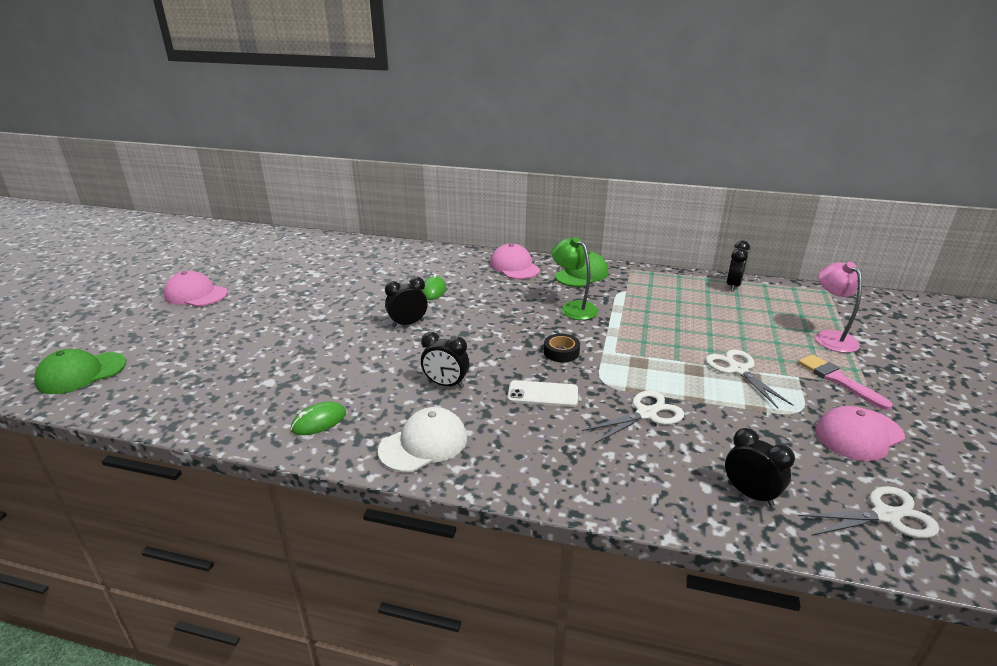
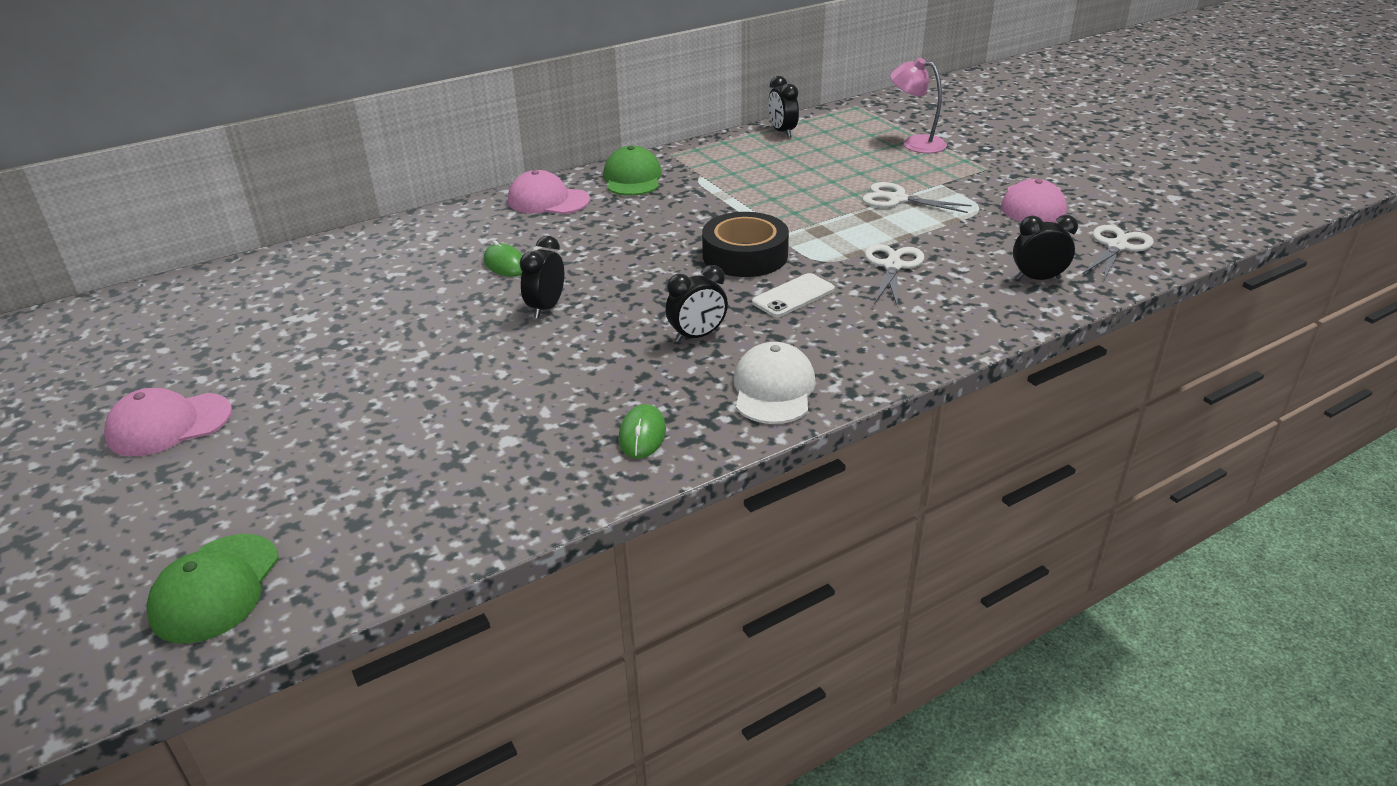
camera: 45 degrees left, 5 degrees up
black tape [544,334,580,362] -> black tape [702,212,789,277], size x1.94
green lamp [551,237,599,320] -> none
pink brush [798,355,893,410] -> none

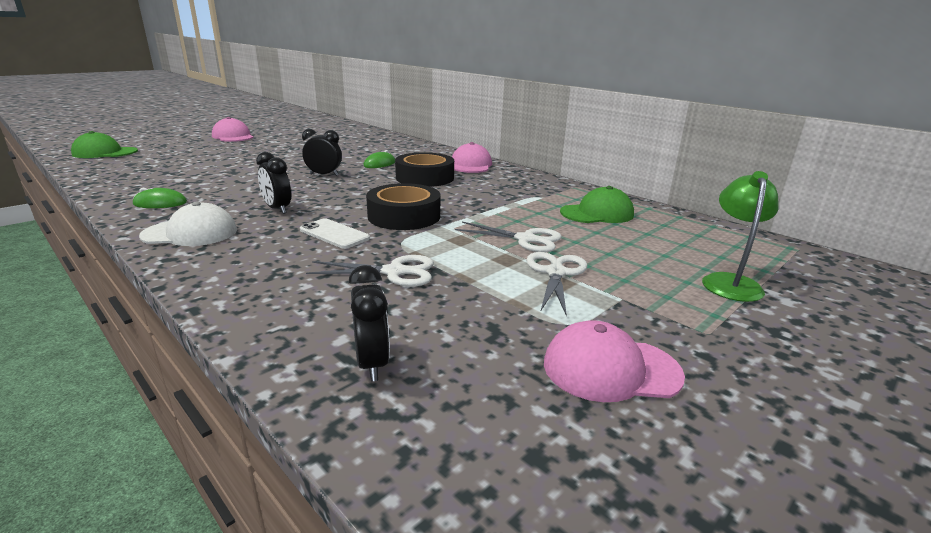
camera: 75 degrees right, 10 degrees down
green cap [603,146,662,196] -> green cap moved to [560,186,634,223]
black clock [768,76,799,137] -> none
pink lamp [890,58,947,153] -> green lamp [702,171,779,302]
white scissors [1082,225,1154,280] -> white scissors moved to [455,222,562,252]
none -> black tape [395,152,454,187]

